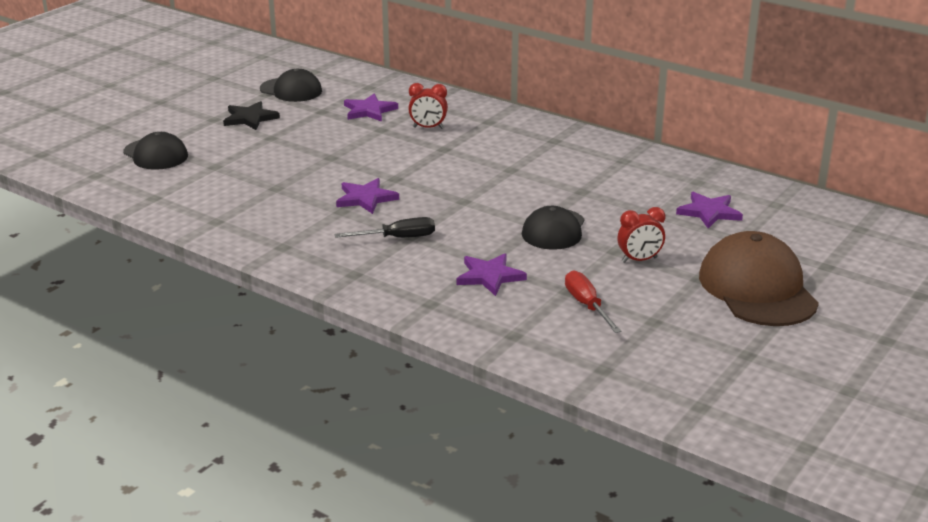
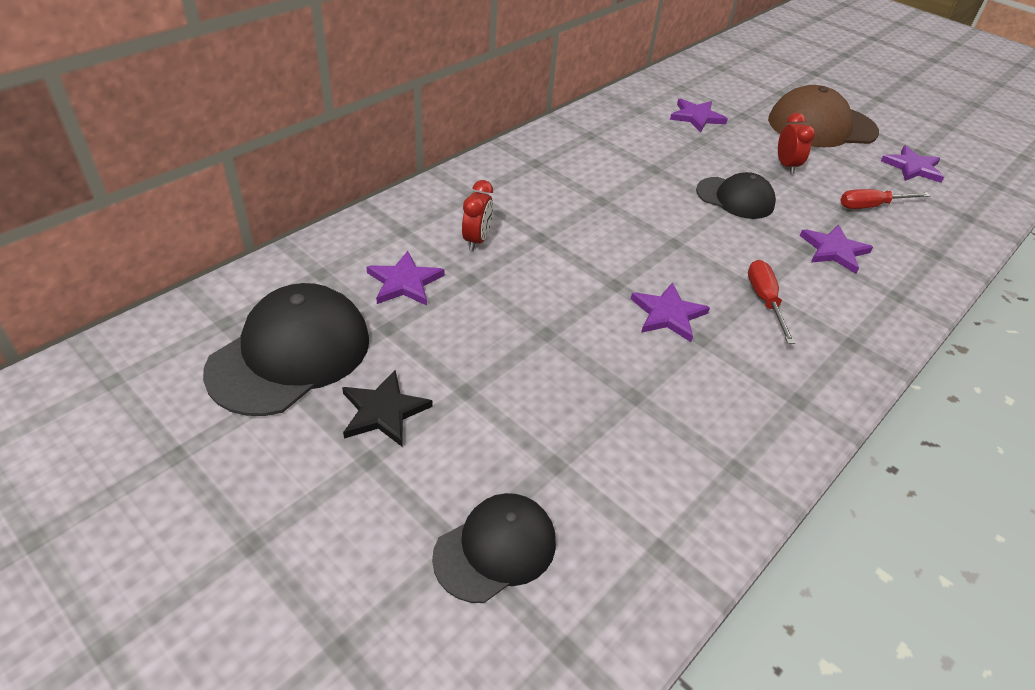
camera: 85 degrees left, 15 degrees up
black cap [260,68,322,102] -> black cap [203,283,369,416], size x1.60
black screwdriver [335,217,435,238] -> red screwdriver [748,260,795,344]
none -> purple star [881,145,944,183]

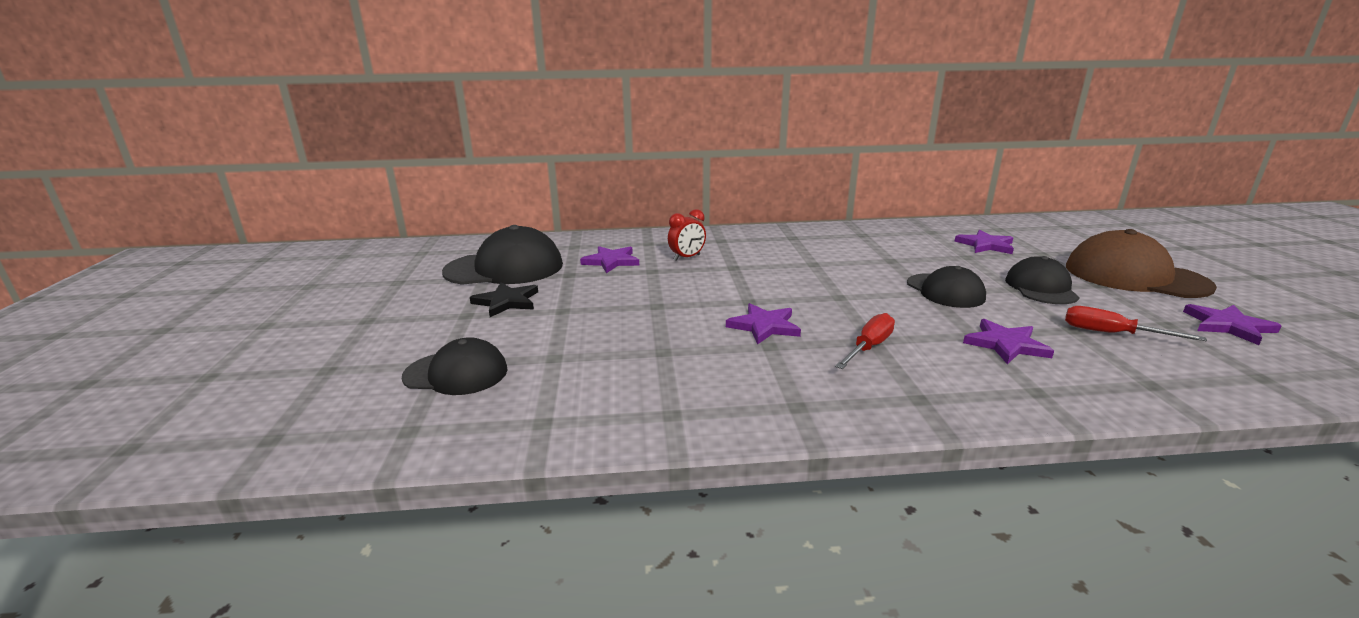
camera: 45 degrees right, 20 degrees down
red clock [778,113,815,174] -> black cap [1005,256,1080,304]

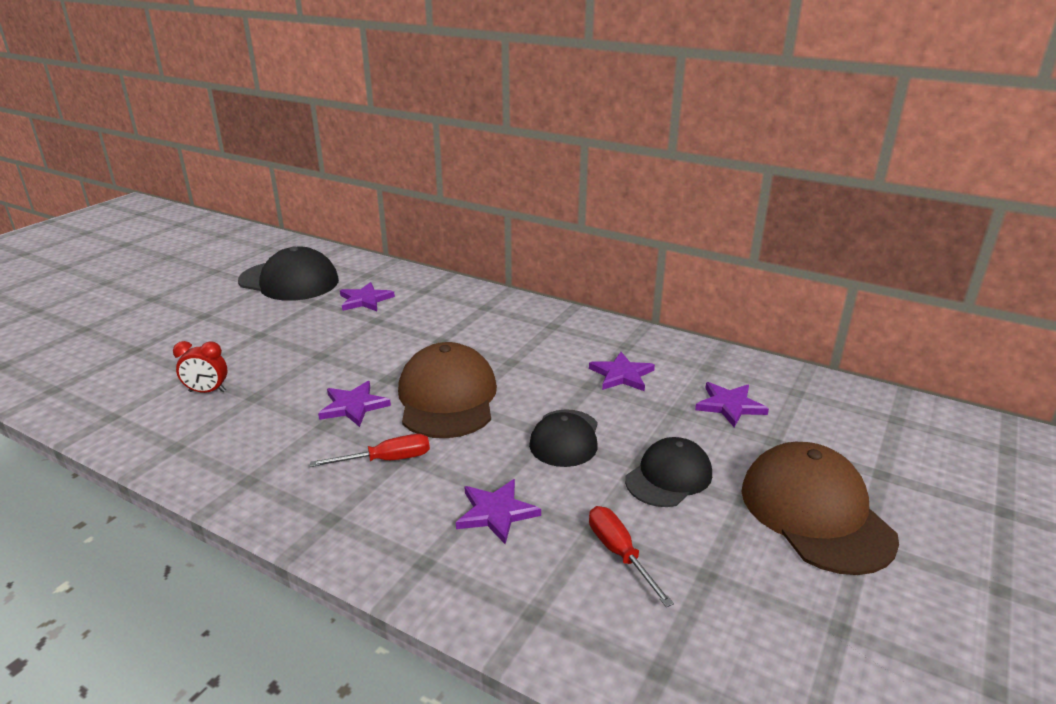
camera: 35 degrees right, 5 degrees up
black cap [402,337,507,395] -> none
black star [470,282,538,317] -> none
red clock [668,209,706,261] -> red clock moved to [173,341,227,393]
purple star [1183,304,1282,345] -> purple star moved to [589,352,655,391]
none -> brown cap [398,342,497,438]

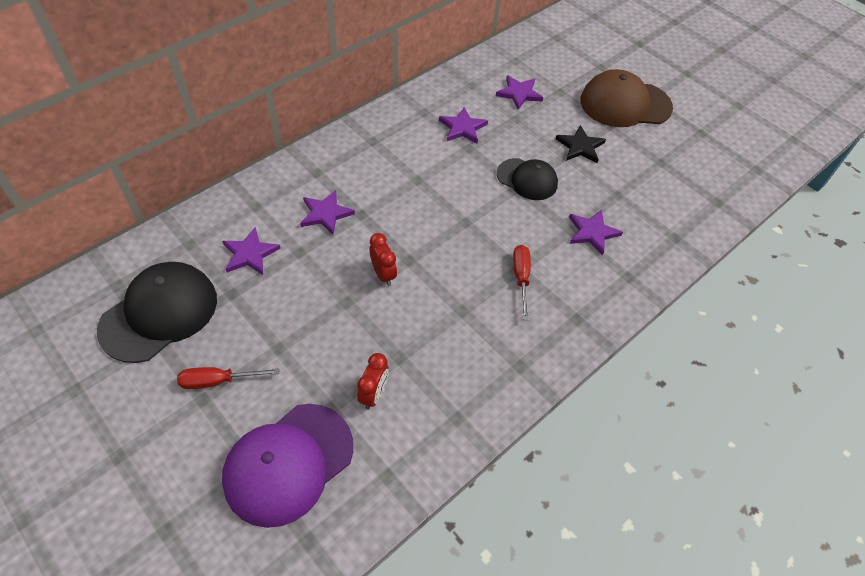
camera: 75 degrees left, 25 degrees up
purple star [318,381,391,427] -> purple star moved to [300,190,355,235]
brown cap [398,342,497,438] -> none
red screwdriver [589,506,674,607] -> red screwdriver moved to [177,367,279,389]
black cap [625,437,712,507] -> black star [556,125,606,163]
none -> purple cap [222,404,353,528]
none -> red clock [370,233,397,286]

